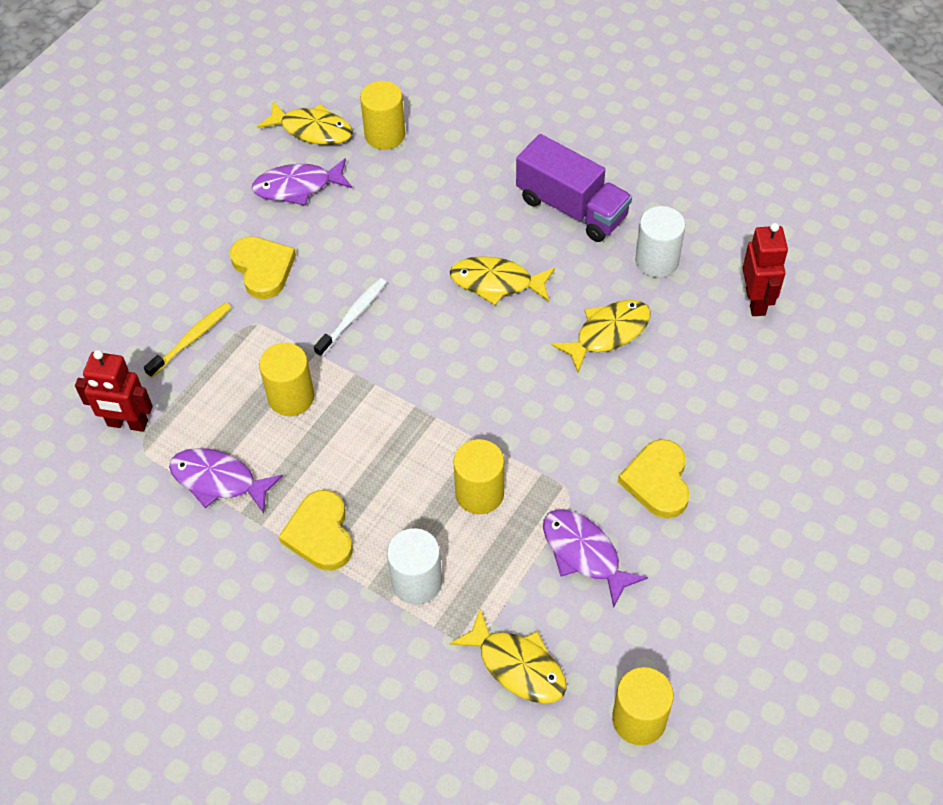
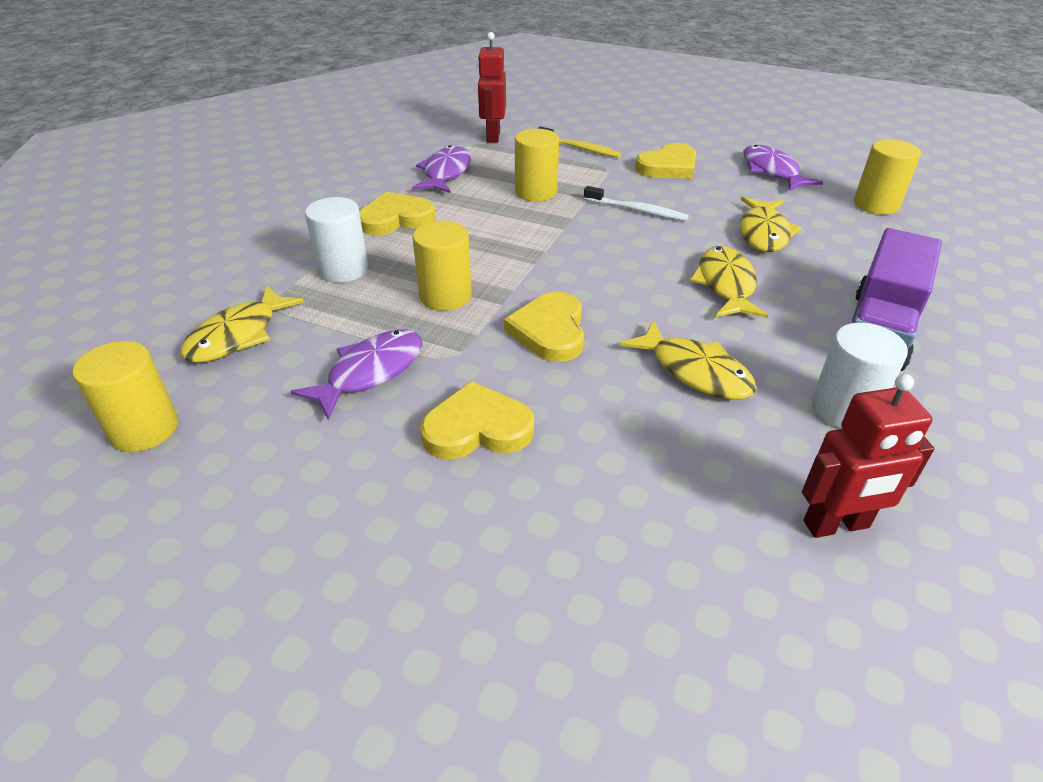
camera: 80 degrees right, 15 degrees down
yellow fish [257,101,353,145] -> yellow fish moved to [740,197,801,252]
none -> yellow heart [504,292,584,362]

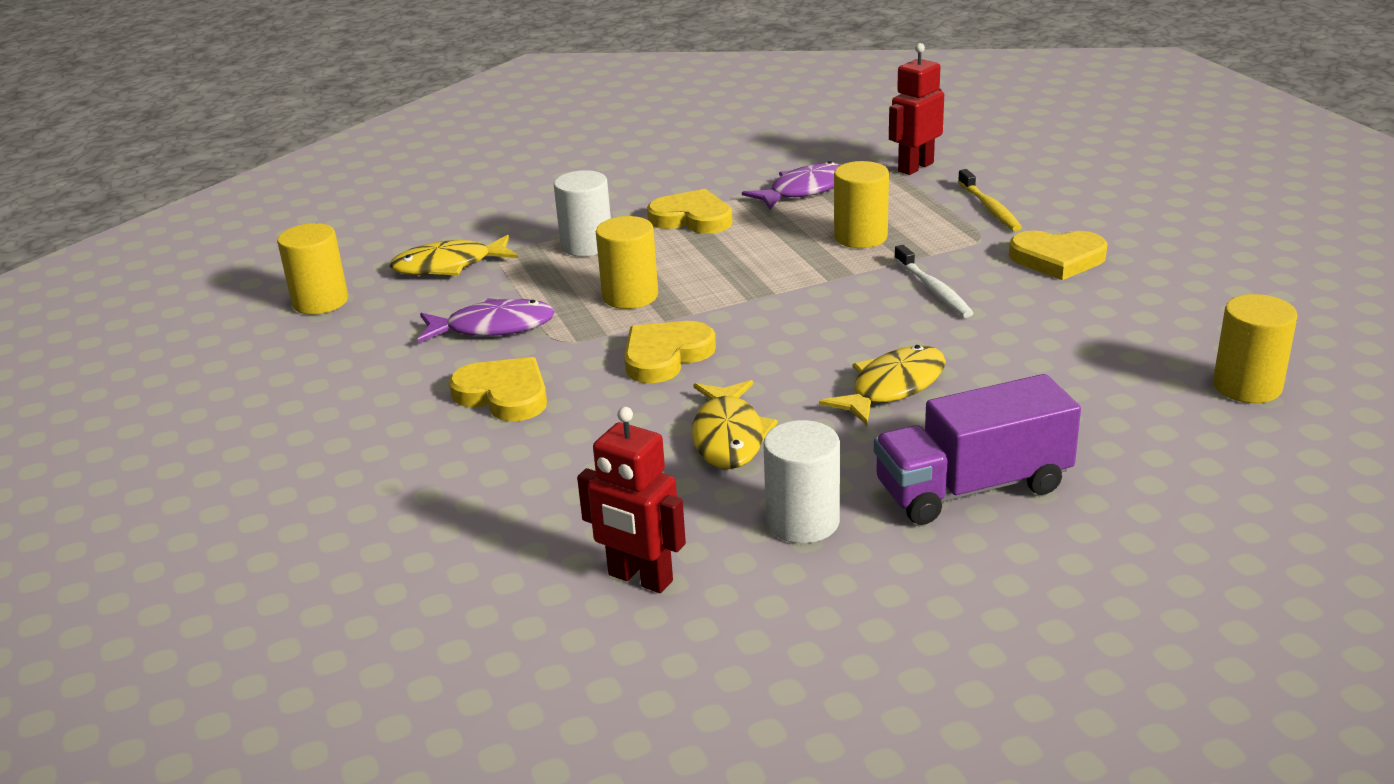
camera: 45 degrees right, 10 degrees down
yellow fish [740,197,801,252] -> none
purple fish [743,145,823,191] -> none

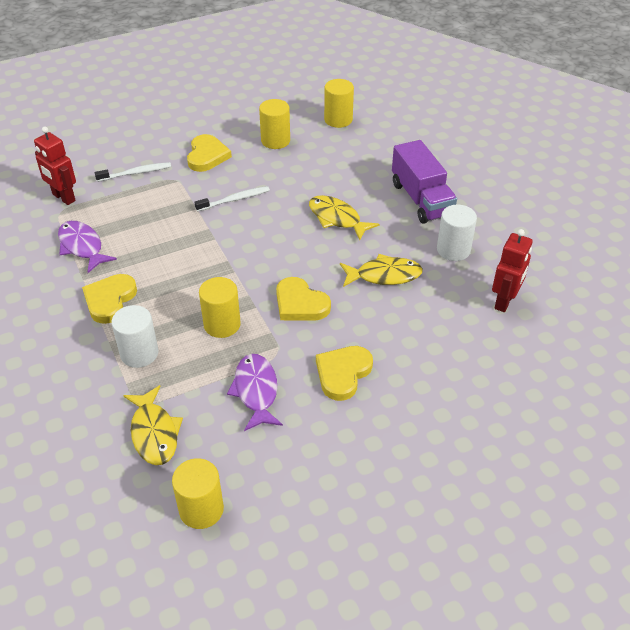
camera: 95 degrees left, 15 degrees up
yellow cylinder [834,161,889,248] -> yellow cylinder moved to [259,99,290,149]
yellow toothbrush [958,169,1022,231] -> white toothbrush [95,162,171,182]

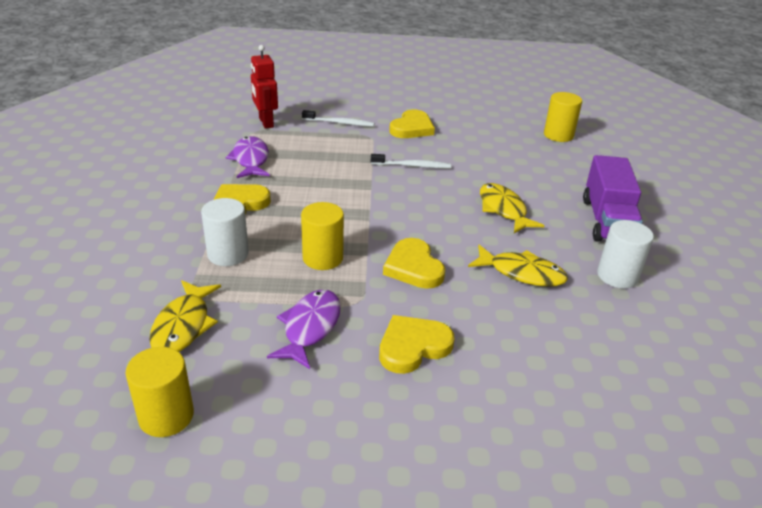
camera: 25 degrees right, 10 degrees down
yellow cylinder [259,99,290,149] -> none
red robot [492,229,533,312] -> none

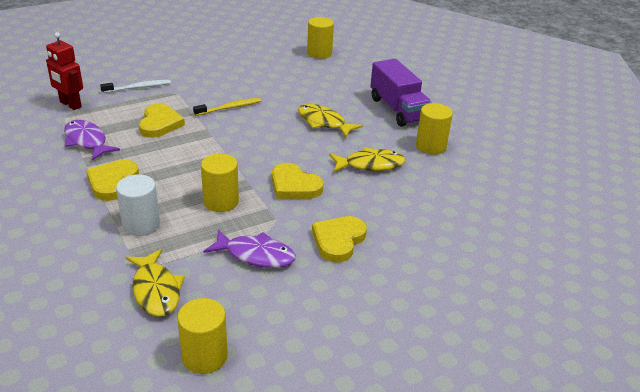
camera: 30 degrees left, 0 degrees up
purple fish [267,290,341,369] -> purple fish turned 120 degrees clockwise [204,229,296,268]
white toothbrush [371,154,451,168] -> yellow toothbrush [193,98,262,116]
yellow heart [389,110,435,138] -> yellow heart moved to [139,104,185,138]
white cylinder [597,220,654,288] -> yellow cylinder [416,103,453,154]

